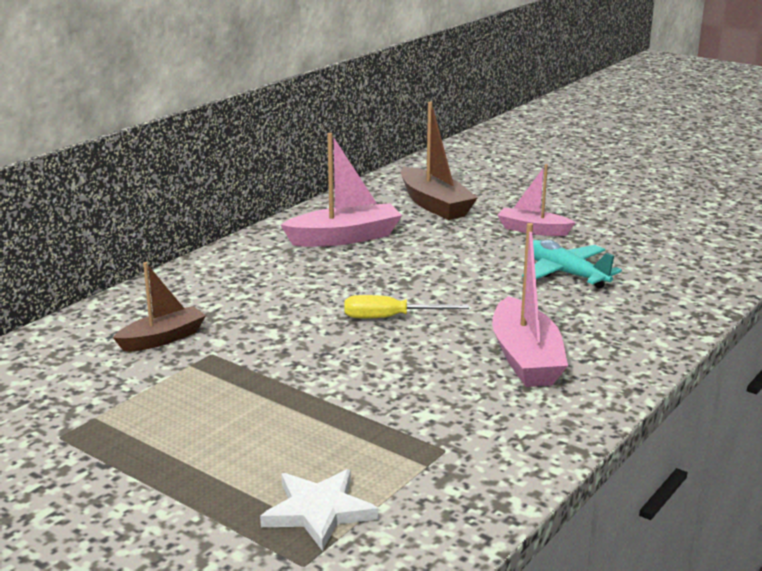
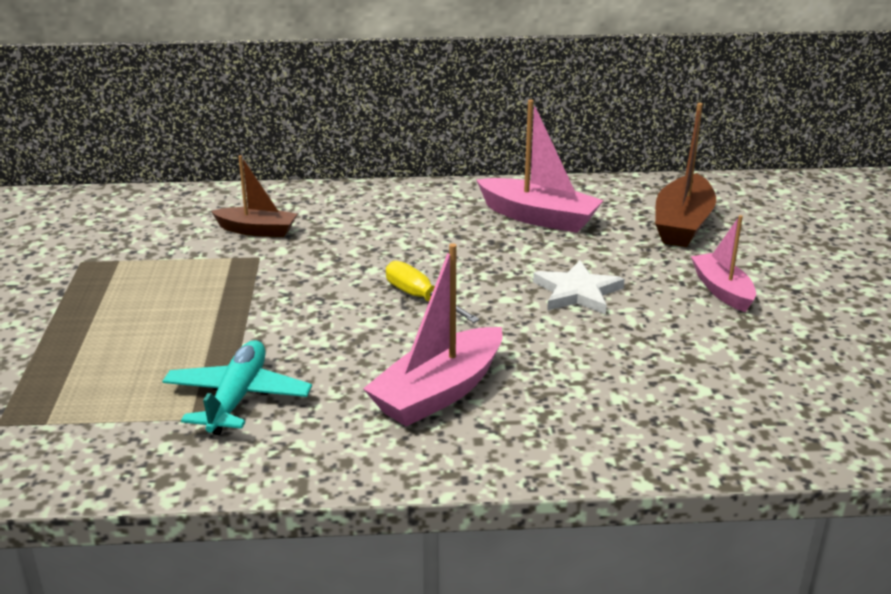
camera: 50 degrees right, 5 degrees up
white star [260,469,379,551] -> white star moved to [533,260,624,315]
turquoise plane [522,240,622,289] -> turquoise plane moved to [162,340,312,435]

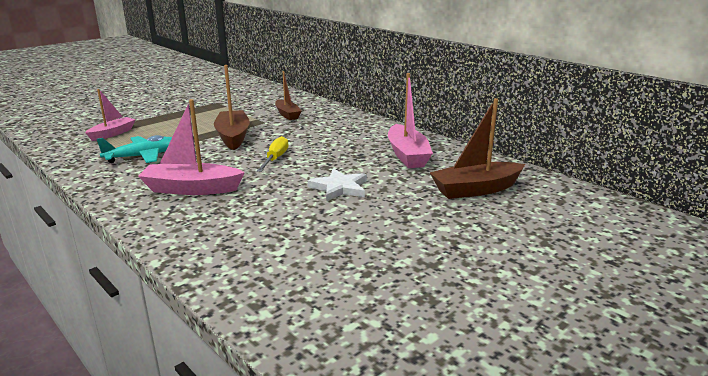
camera: 50 degrees right, 5 degrees down
pink boat [691,215,756,312] -> pink boat moved to [85,89,136,141]
none -> brown boat [214,65,250,150]

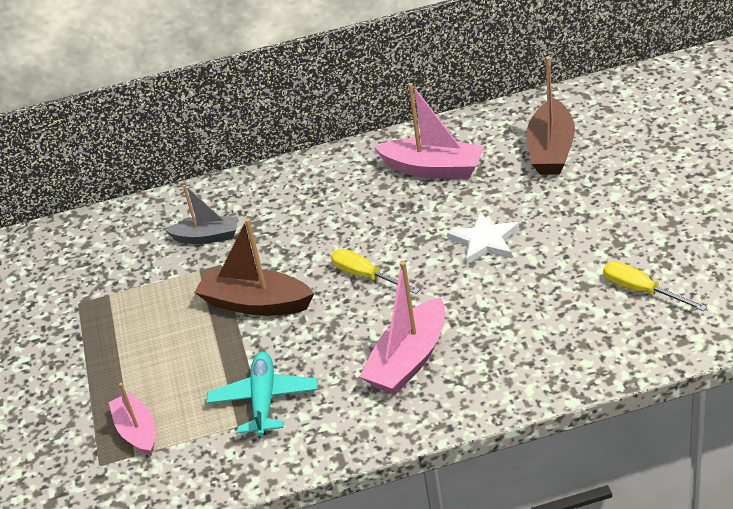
camera: 55 degrees left, 15 degrees up
brown boat [275,71,302,120] -> grey boat [165,185,238,244]
none -> yellow screwdriver [603,261,707,311]

